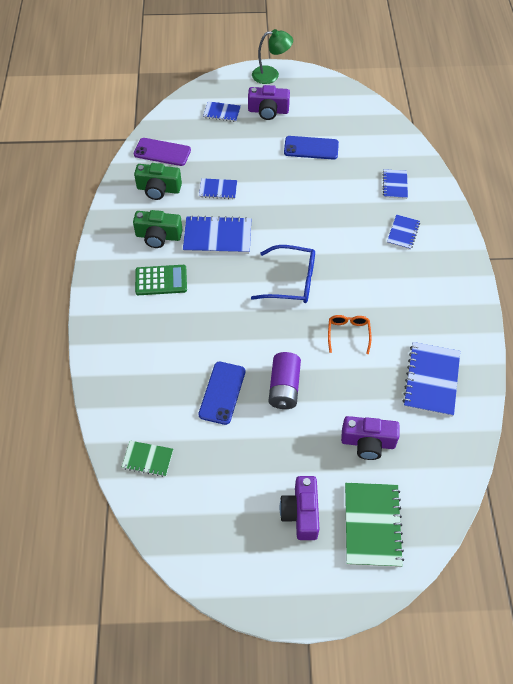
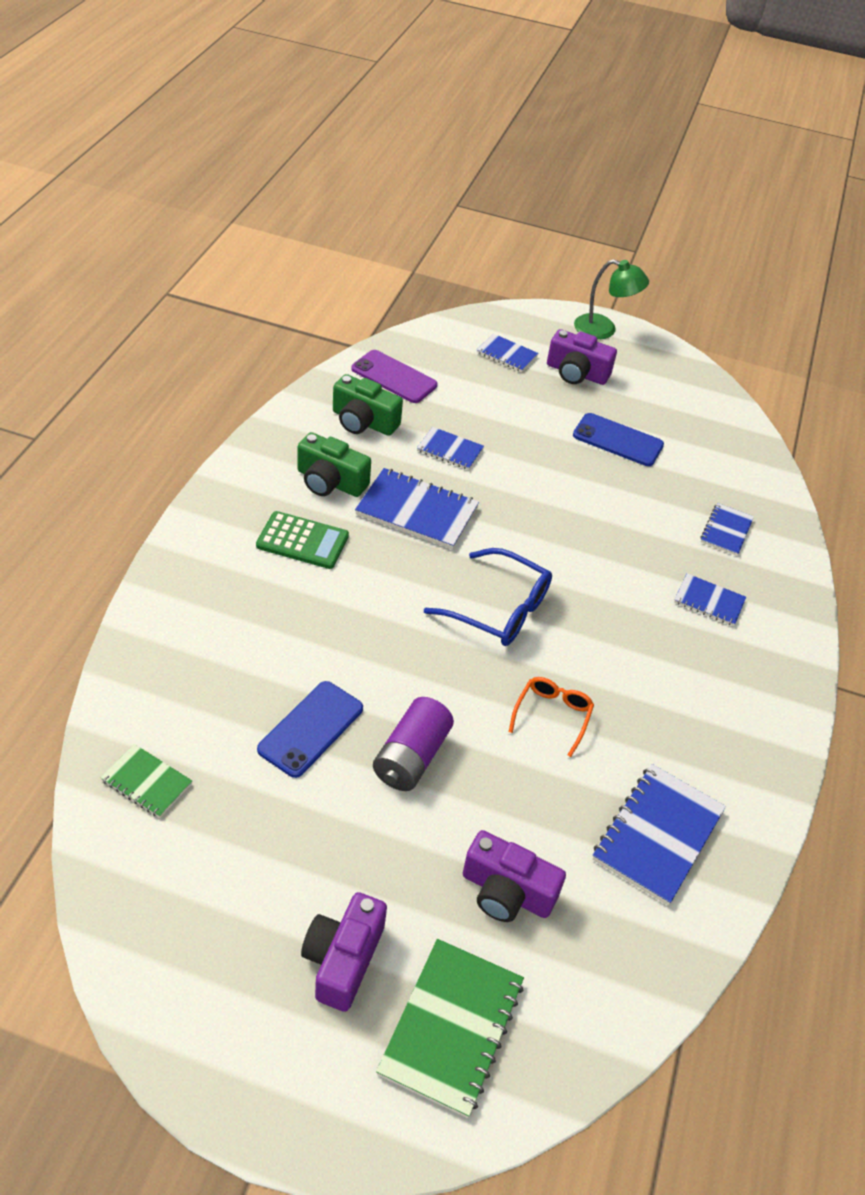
camera: 15 degrees right, 10 degrees down
blue notebook [387,215,420,250] -> blue notebook turned 75 degrees clockwise [674,574,746,626]

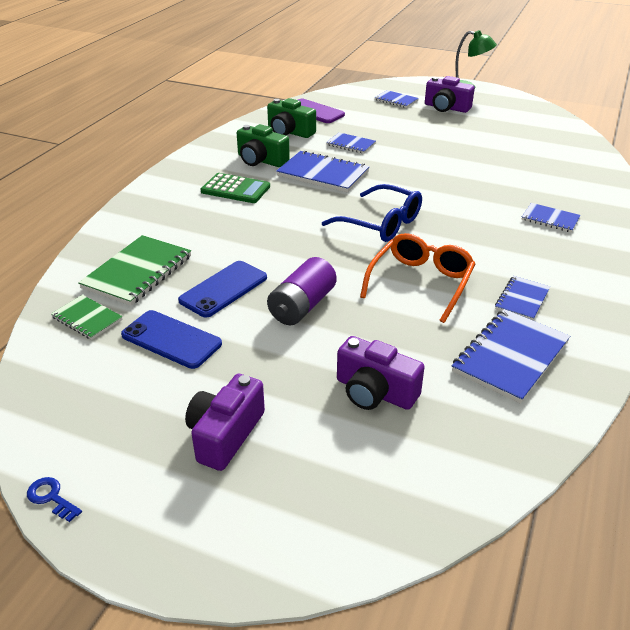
camera: 10 degrees right, 10 degrees down
green notebook [376,939,524,1118] -> green notebook moved to [78,235,191,306]
orange glasses [509,677,594,757] -> orange glasses [360,233,475,323], size x1.61
blue phone [573,413,664,466] -> blue phone moved to [121,310,222,369]
blue notebook [700,503,754,556] -> blue notebook moved to [495,276,550,320]
none -> blue key [27,477,82,522]

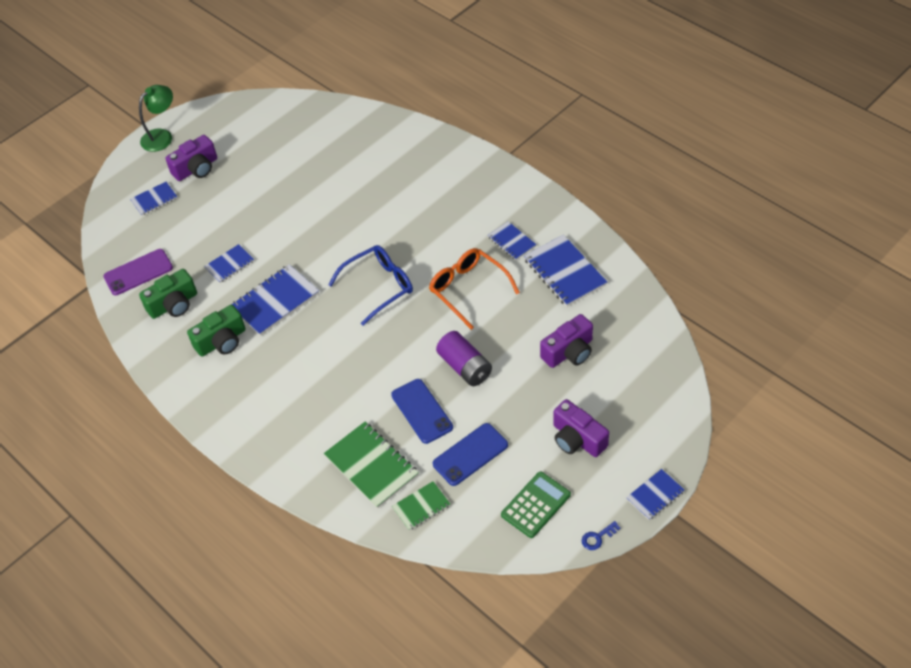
camera: 65 degrees left, 15 degrees up
green calculator [201,173,270,203] -> green calculator moved to [501,472,571,538]
blue notebook [522,203,581,233] -> blue notebook moved to [626,469,685,520]

